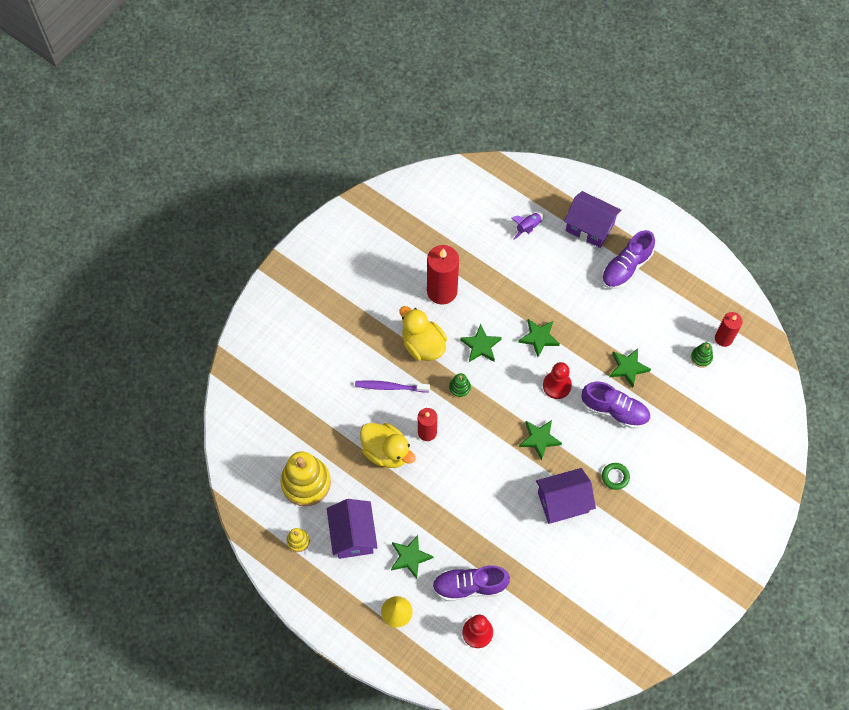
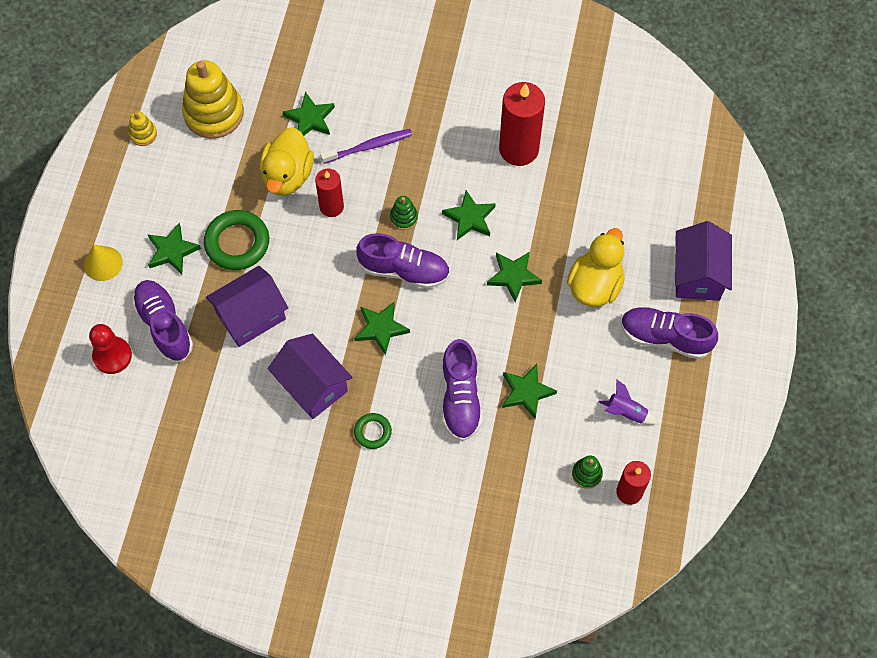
camera: 65 degrees right, 0 degrees up
purple house [327,499,378,559] -> purple house moved to [206,266,288,347]
purple toothbrush [355,380,430,392] -> purple toothbrush turned 90 degrees clockwise [320,129,412,164]
yellow duck [400,306,447,361] -> yellow duck moved to [567,228,625,307]
purple rocket [511,212,545,240] -> purple rocket moved to [598,379,658,425]
red pawn [543,362,572,399] -> none
none -> green ring [204,210,269,270]
none -> green star [283,92,335,136]
none -> purple shoe [356,233,450,289]

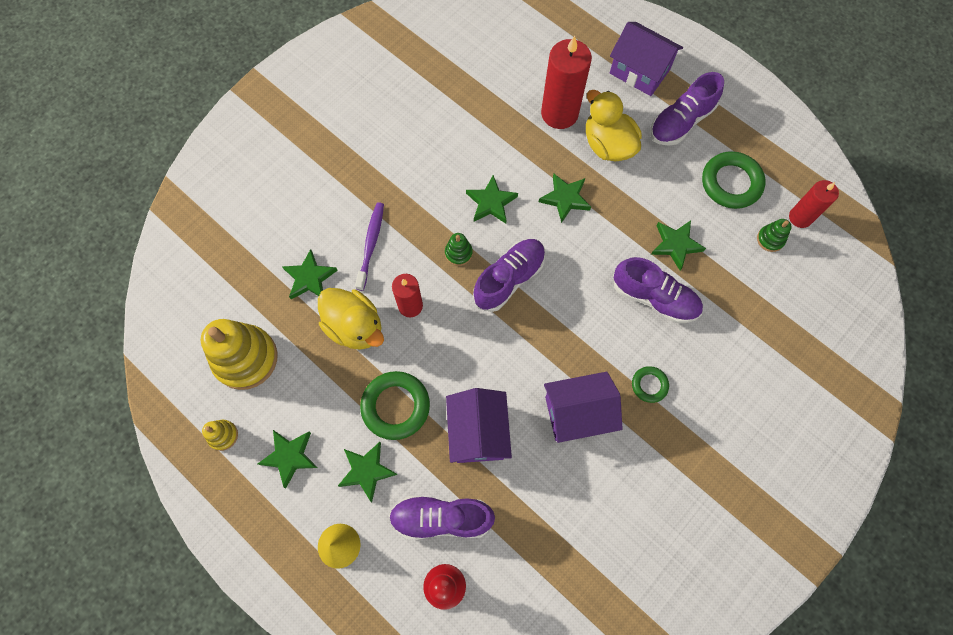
camera: 60 degrees left, 5 degrees up
green star [354,302,410,356] -> green star moved to [258,430,318,488]
red candle [499,82,545,166] -> red candle moved to [541,36,592,129]
purple rocket [598,379,658,425] -> green ring [702,151,765,209]

